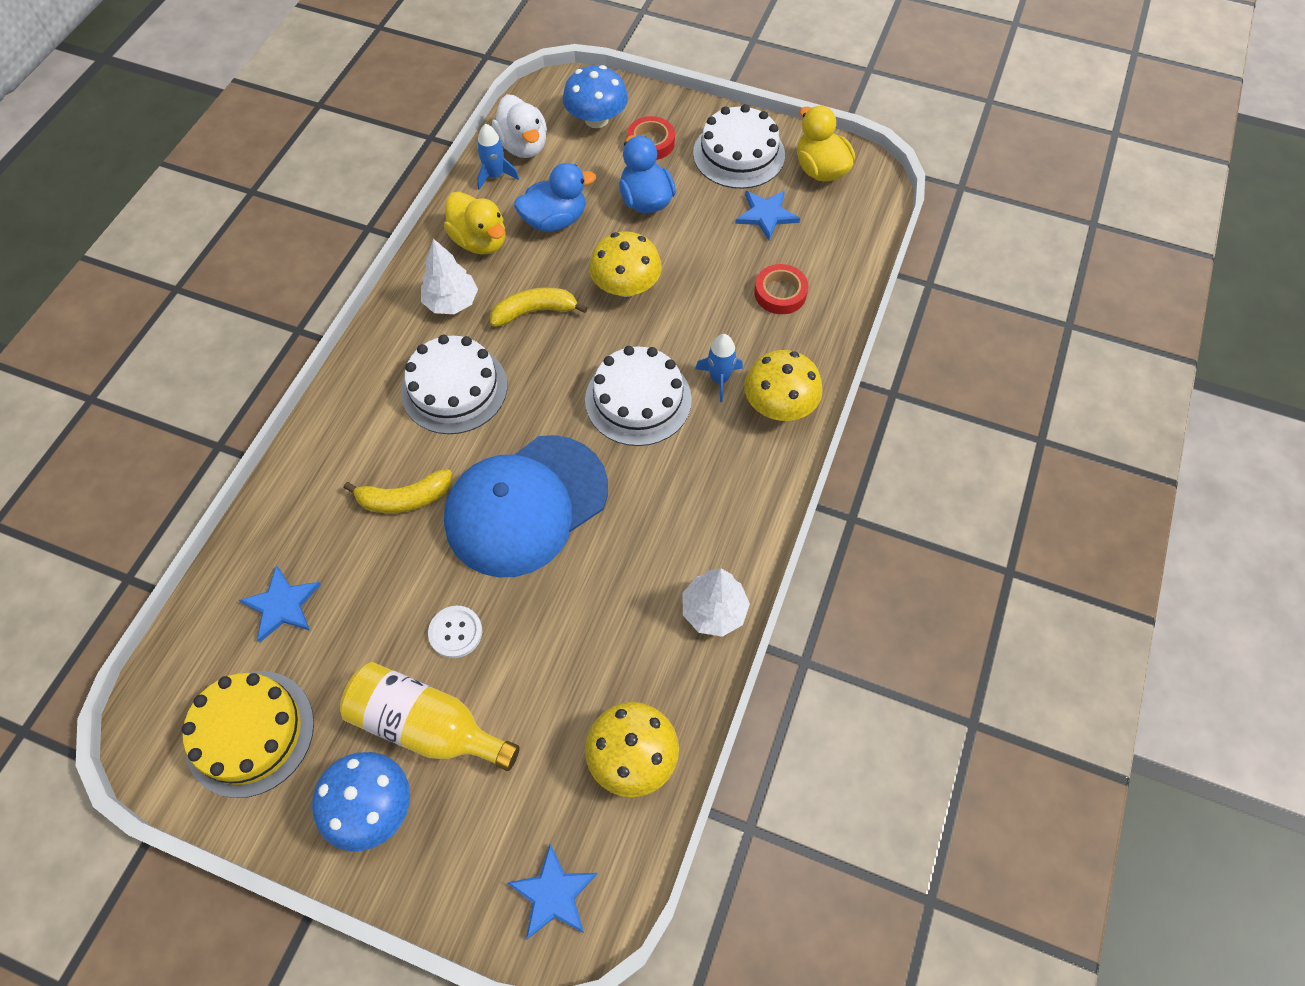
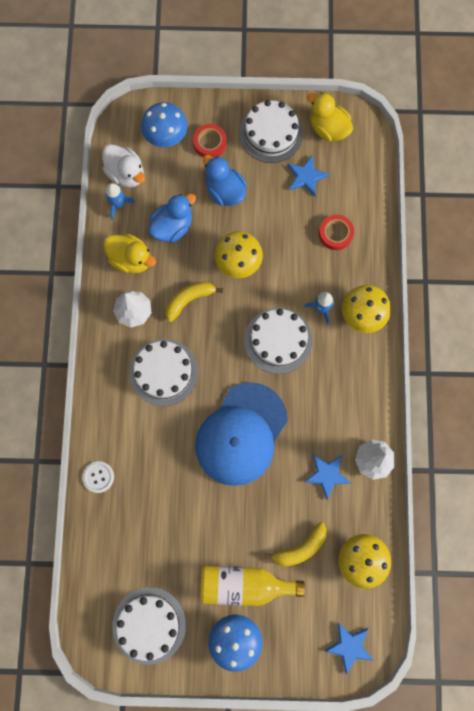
camera: 20 degrees left, 15 degrees up
yellow cake [182,671,314,798] -> white cake [112,587,186,665]
blue star [239,565,321,642] -> blue star moved to [304,454,351,500]
yellow banana [344,469,452,513] -> yellow banana moved to [264,522,327,566]
white button [428,606,482,658] -> white button moved to [82,461,114,493]

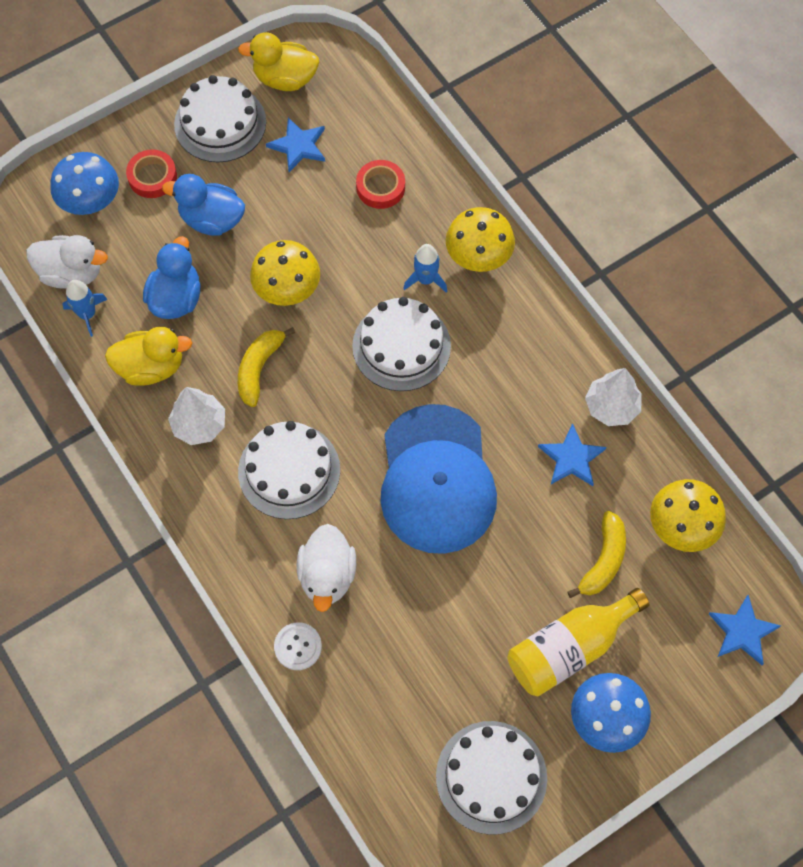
camera: 35 degrees left, 10 degrees down
none -> white duck [297,524,356,612]

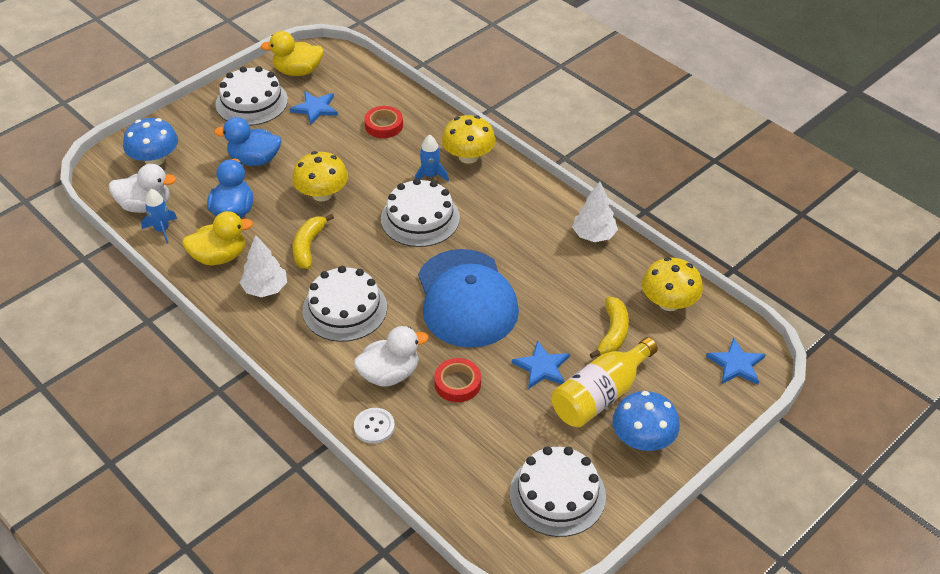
camera: 10 degrees left, 20 degrees down
red tape [126,149,177,198] -> red tape moved to [434,358,481,402]
white duck [297,524,356,612] -> white duck turned 105 degrees counterclockwise [354,326,429,386]
blue star [538,423,606,486] -> blue star moved to [512,340,570,389]

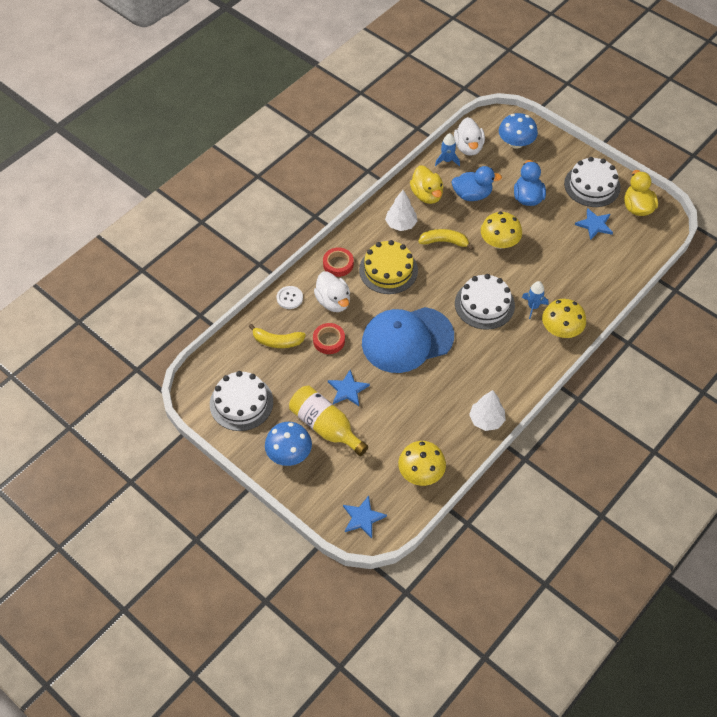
camera: 85 degrees right, 10 degrees up
white cake [302,266,387,342] -> yellow cake [359,240,418,294]
red tape [364,106,403,138] -> red tape moved to [323,248,354,277]
yellow banana [590,297,629,359] -> yellow banana moved to [249,324,306,348]

